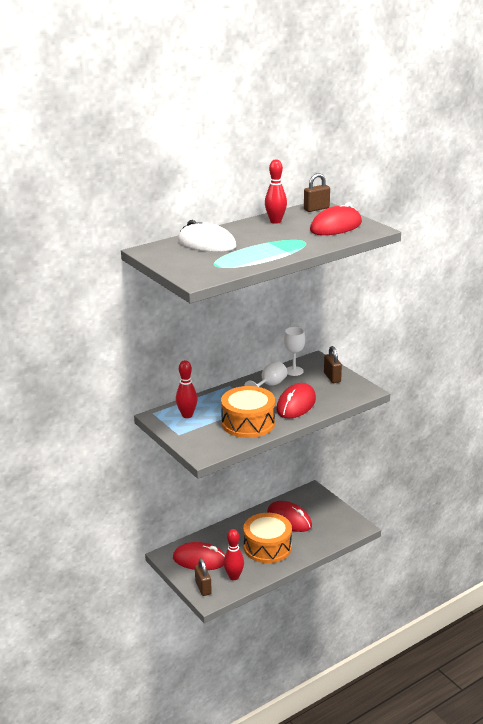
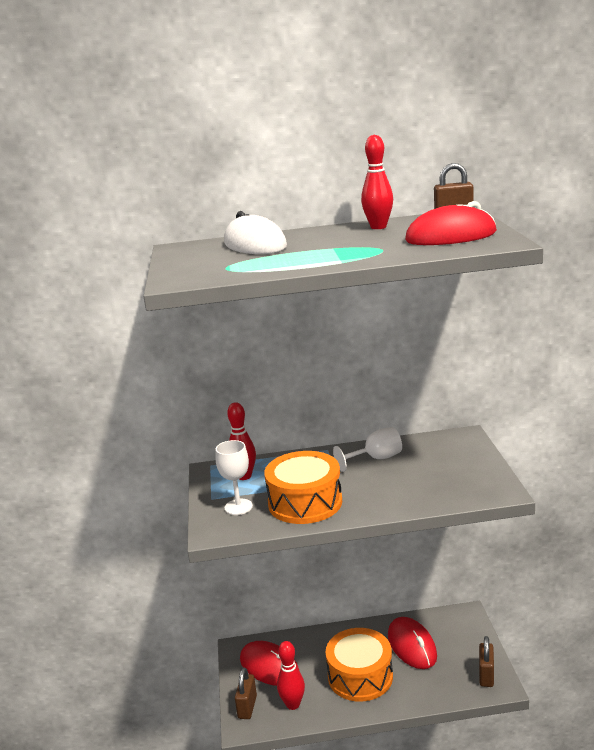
camera: 30 degrees right, 5 degrees down
red mouse [276,383,316,419] -> none
white goblet [284,327,305,376] -> white goblet moved to [215,440,253,515]
brown padlock [324,346,342,383] -> brown padlock moved to [479,636,494,687]

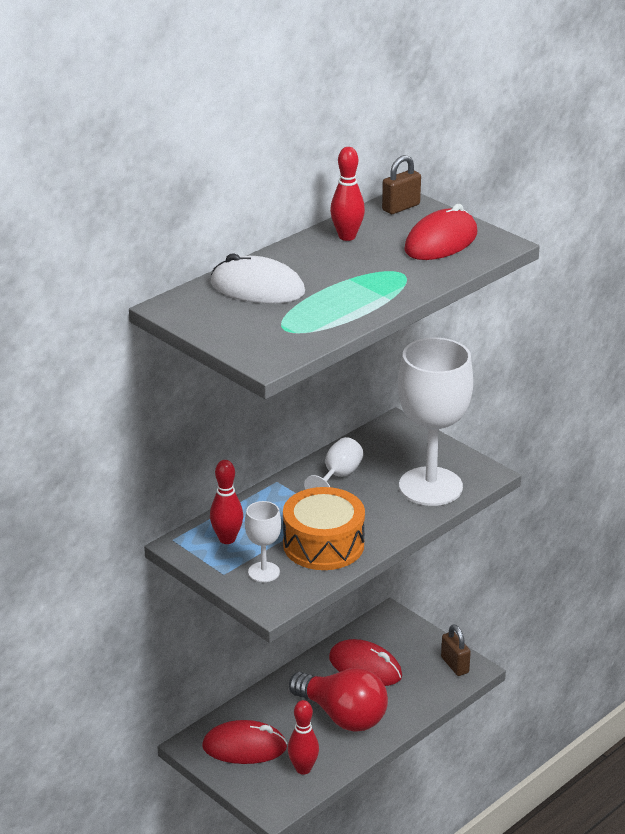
camera: 40 degrees left, 10 degrees up
brown padlock [235,668,257,719] -> none
orange drum [325,628,393,702] -> red light bulb [289,668,388,732]
none -> white goblet [398,338,473,506]

